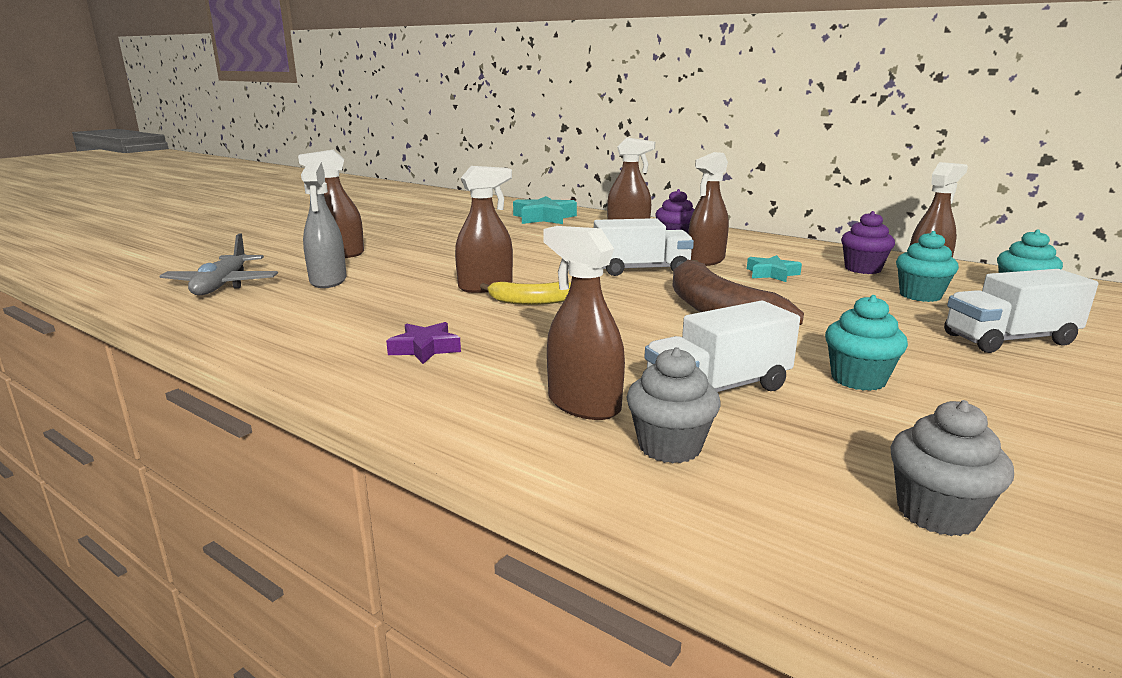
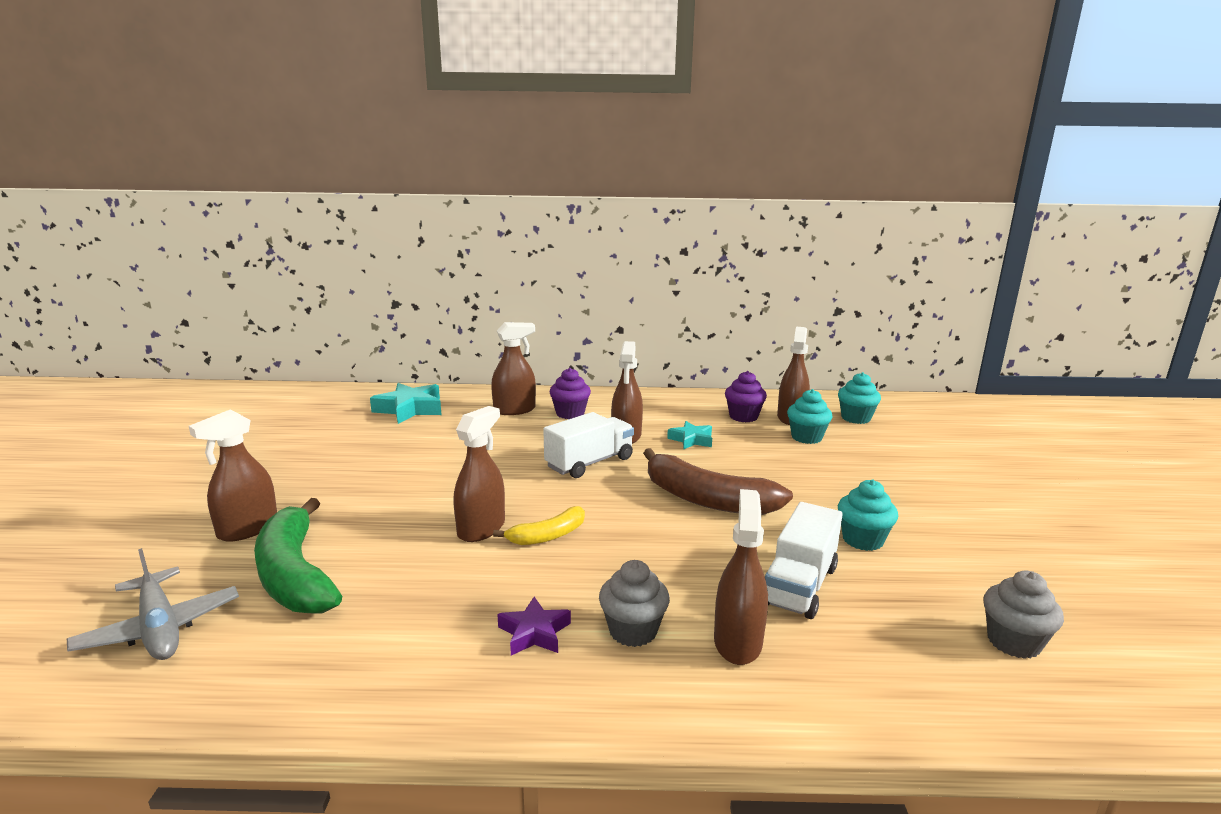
camera: 35 degrees left, 0 degrees up
grey spray bottle [301,162,346,288] -> green banana [254,498,342,613]
brown spray bottle [543,226,625,420] -> brown spray bottle turned 90 degrees clockwise [714,489,768,665]
grey cupcake [626,347,721,464] -> grey cupcake moved to [599,560,670,647]
white truck [944,269,1098,353] -> none

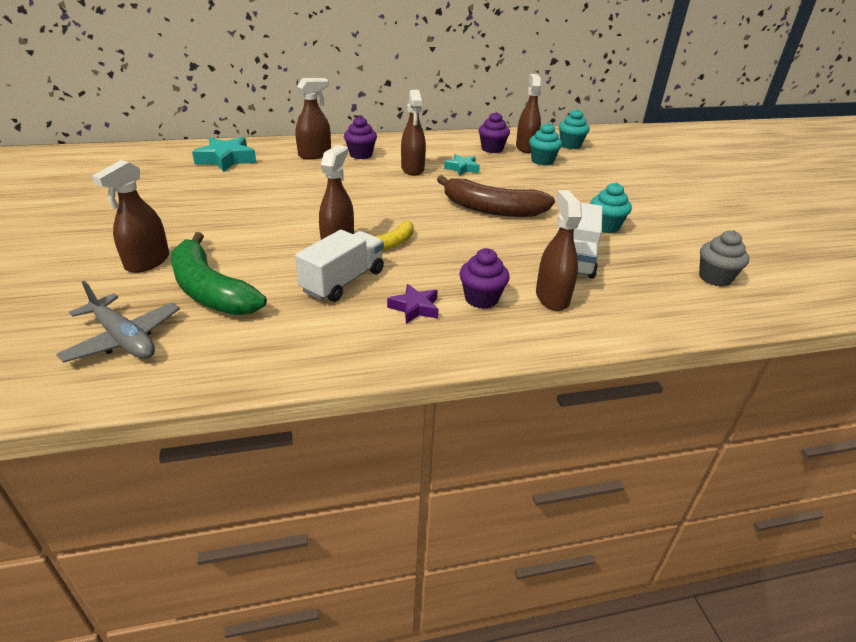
camera: 15 degrees left, 15 degrees up
white truck [543,412,634,478] -> white truck moved to [295,230,384,302]
grey cupcake [599,560,670,647] -> purple cupcake [460,248,510,309]

